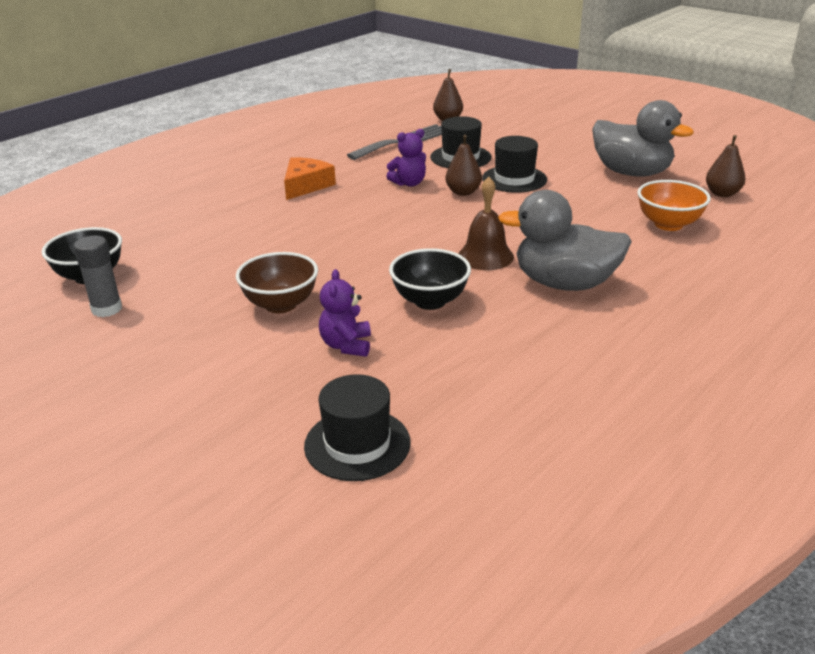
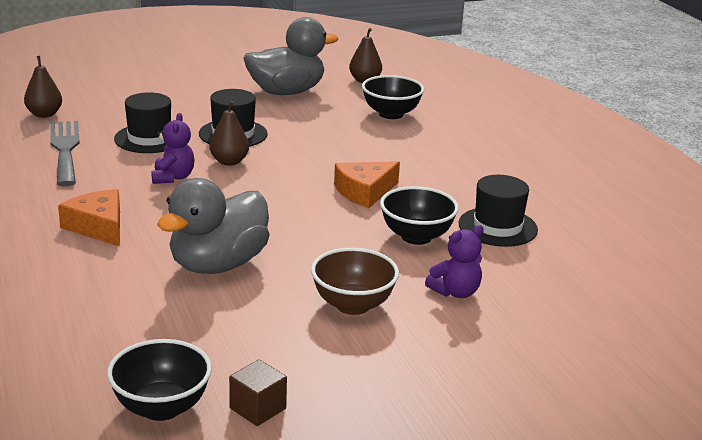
camera: 65 degrees left, 5 degrees down
grey glue stick [74,235,122,317] -> brown cube [229,359,287,426]
black hat [304,374,411,481] -> black hat moved to [458,175,538,247]
purple teddy bear [319,269,371,357] -> purple teddy bear turned 60 degrees counterclockwise [425,225,484,298]
brown bell [459,177,514,270] -> orange cheese [334,161,400,208]
grey duck [498,190,632,291] -> grey duck moved to [157,178,270,274]
orange bowl [637,180,711,231] -> black bowl [362,75,424,119]

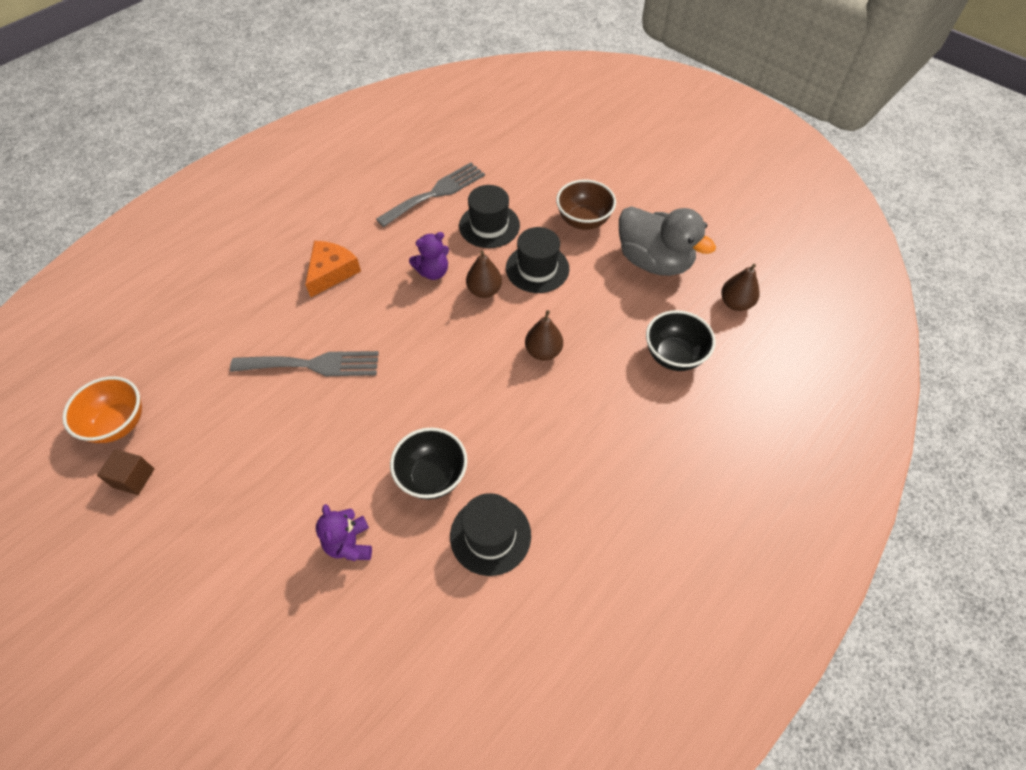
camera: 65 degrees right, 30 degrees up
brown pear [24,56,62,118] -> brown pear moved to [525,310,563,361]
black bowl [107,339,212,421] -> orange bowl [62,376,142,443]
grey duck [157,178,270,274] -> grey fork [230,351,379,376]
brown bowl [311,248,399,315] -> brown bowl moved to [556,180,616,230]
orange cheese [334,161,400,208] -> none
purple teddy bear [425,225,484,298] -> purple teddy bear turned 45 degrees clockwise [316,504,372,561]

